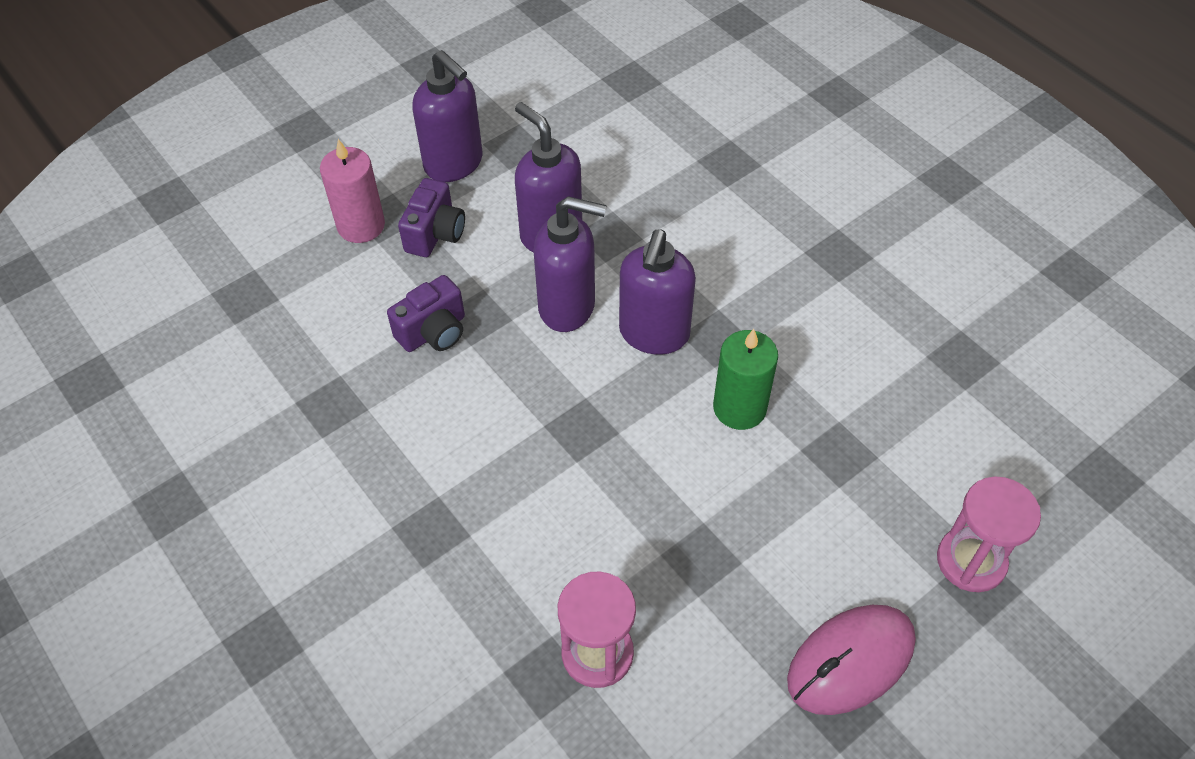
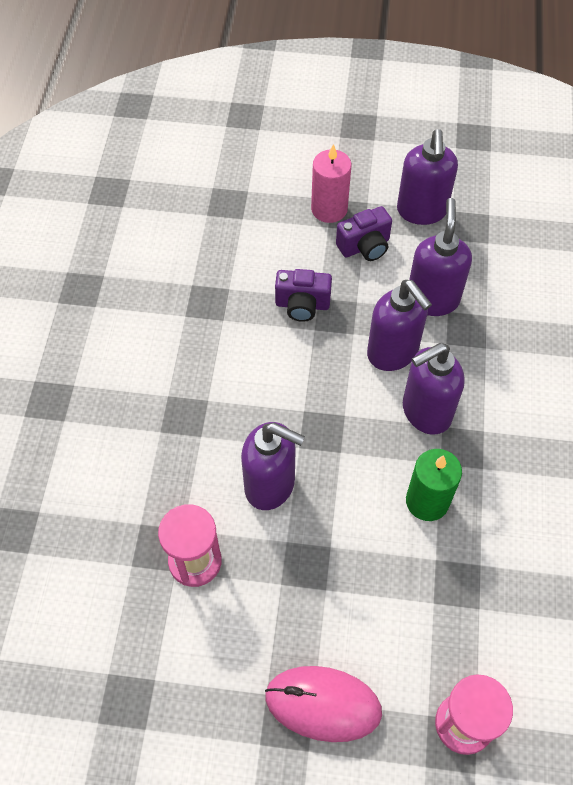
camera: 45 degrees right, 5 degrees up
none -> purple soap dispenser [241,422,305,510]

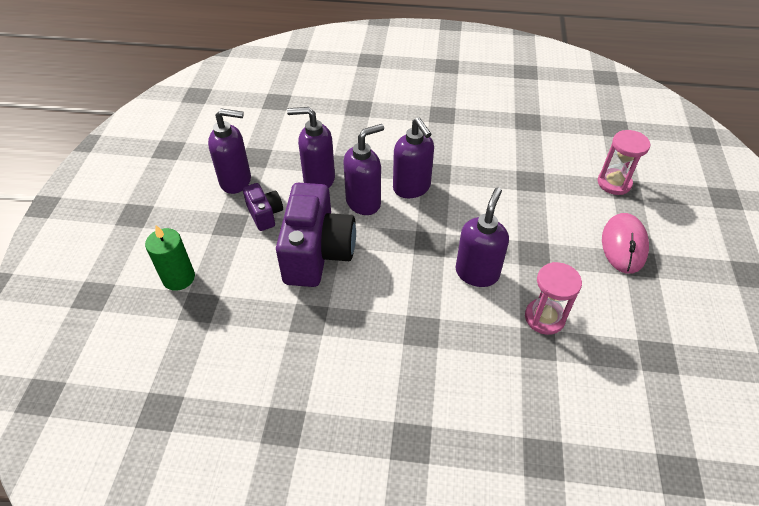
camera: 90 degrees left, 10 degrees down
purple camera [275,269,332,322] -> purple camera [276,183,356,287], size x2.02
pink candle [311,144,351,223] -> none
green candle [406,449,462,521] -> green candle moved to [145,225,195,291]

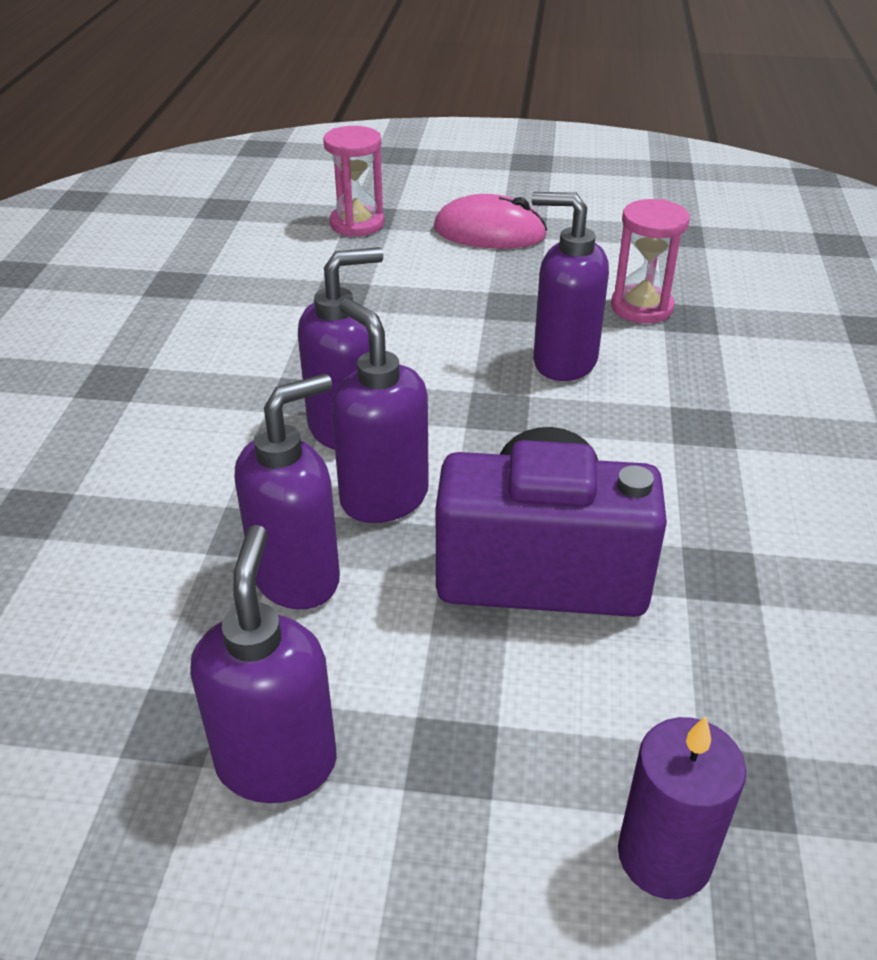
camera: 90 degrees left, 10 degrees down
green candle [145,225,195,291] -> purple candle [618,716,746,899]
purple camera [243,183,283,231] -> none
purple soap dispenser [287,107,335,188] -> purple soap dispenser turned 135 degrees counterclockwise [234,374,340,609]

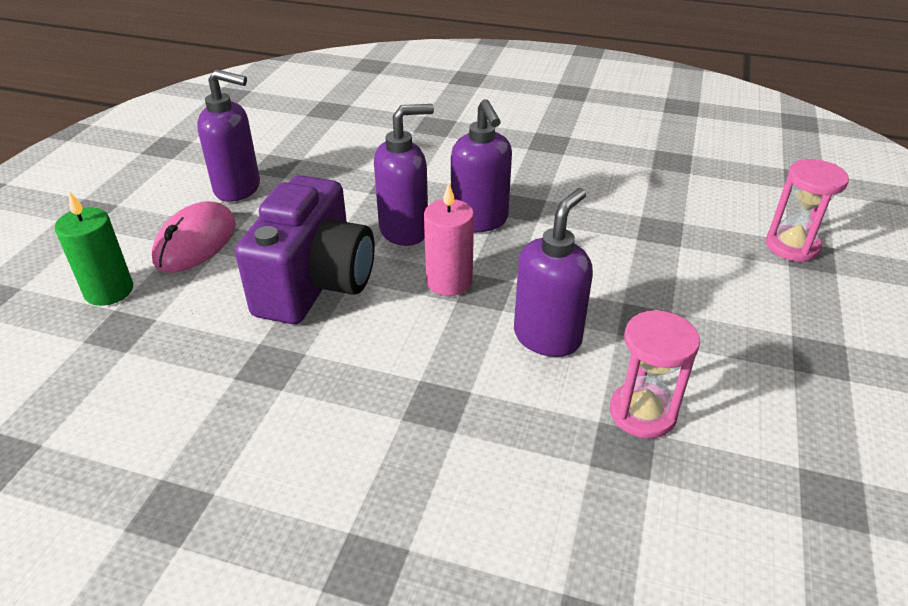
camera: 100 degrees right, 0 degrees up
purple soap dispenser [234,374,340,609] -> none
pink mouse [434,194,547,249] -> pink mouse moved to [152,201,236,273]
purple candle [618,716,746,899] -> green candle [55,191,133,306]
none -> pink candle [424,183,474,296]

